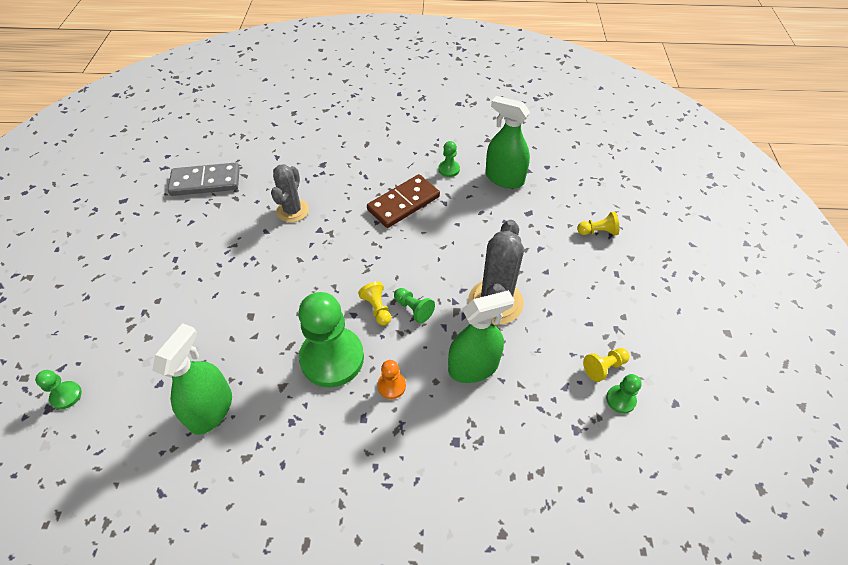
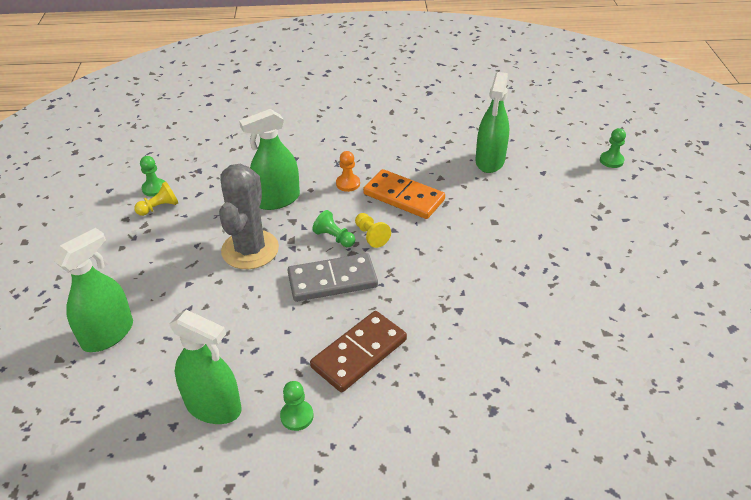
camera: 175 degrees right, 10 degrees down
grey domino [168,163,240,196] -> grey domino moved to [288,253,378,302]
grey cactus [271,164,309,223] -> none
green pawn [298,292,364,387] -> orange domino [363,169,445,219]
yellow pawn [577,212,619,236] -> green spray bottle [53,228,133,352]

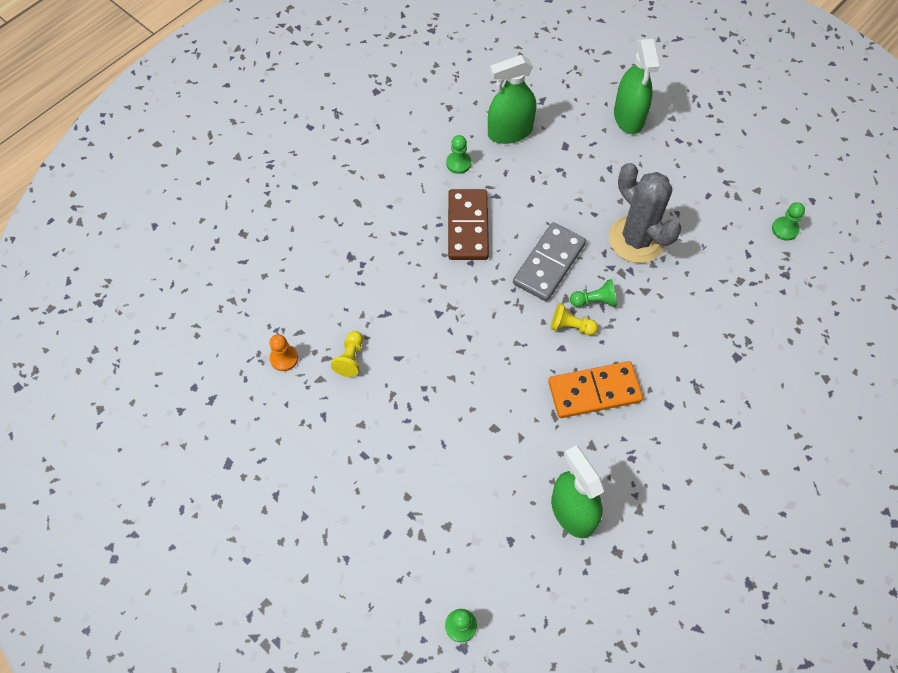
camera: 135 degrees right, 20 degrees up
yellow pawn [134,181,178,216] -> yellow pawn moved to [331,331,363,377]
green spray bottle [239,109,300,210] -> none
orange pawn [336,151,360,192] -> orange pawn moved to [269,334,298,371]

